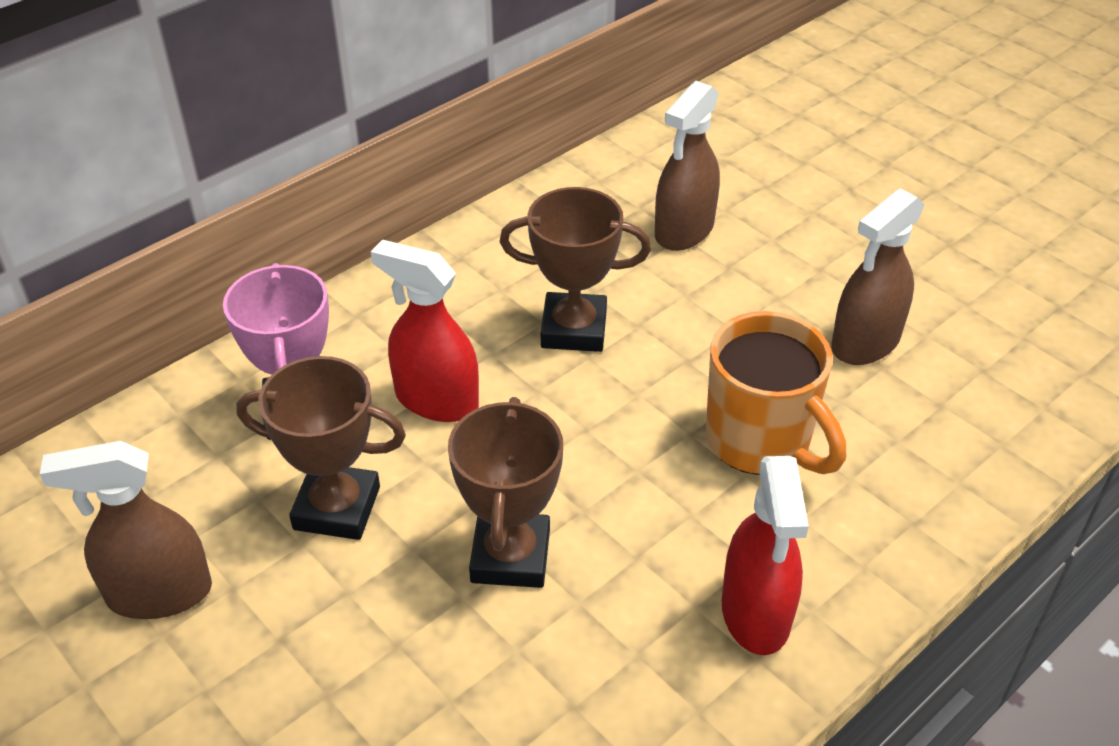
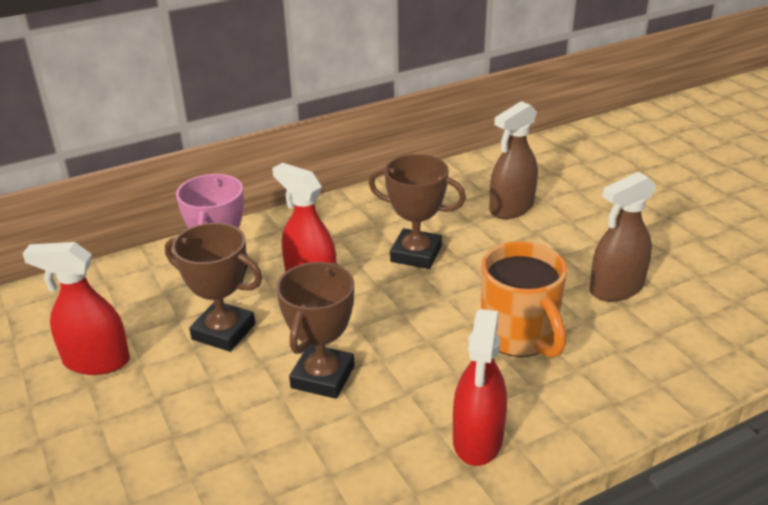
camera: 15 degrees right, 10 degrees down
brown spray bottle [40,441,212,619] -> red spray bottle [22,242,130,375]

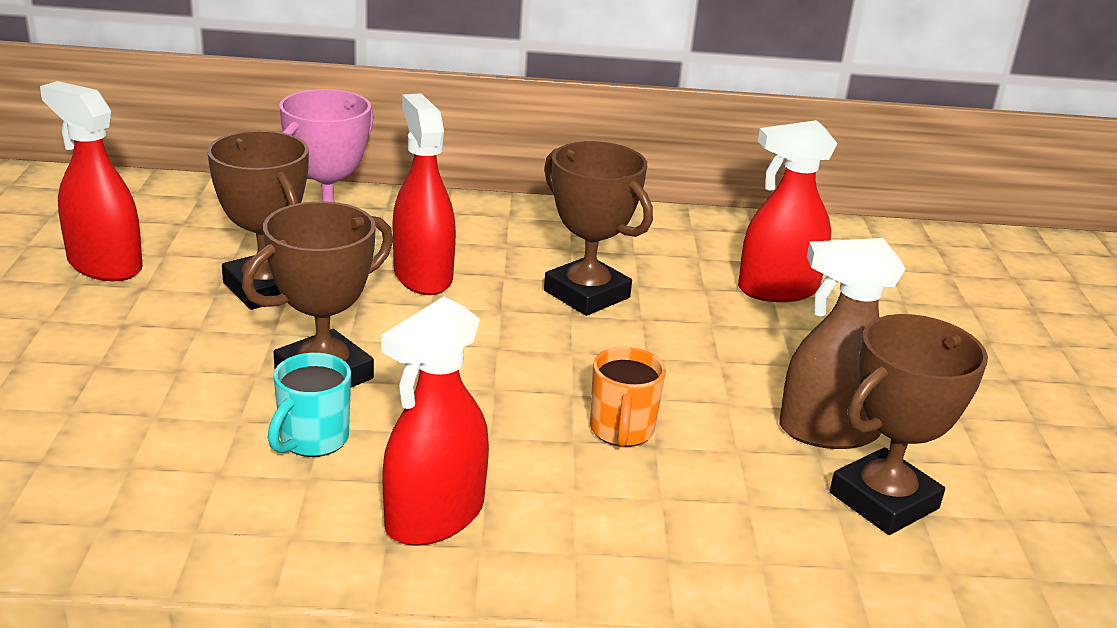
camera: 25 degrees right, 5 degrees down
orange mug [481,241,567,358] -> orange mug [590,347,666,447], size x0.56
brown spray bottle [490,101,538,219] -> red spray bottle [738,120,838,302]
none -> turquoise mug [268,353,351,457]
none -> brown trophy [830,314,988,535]

